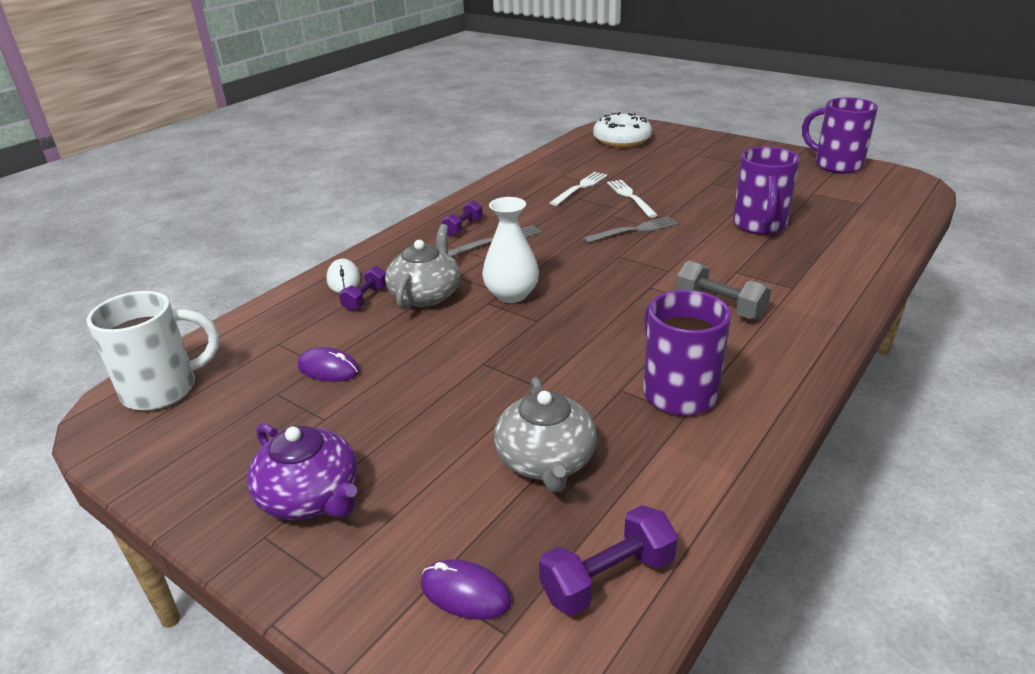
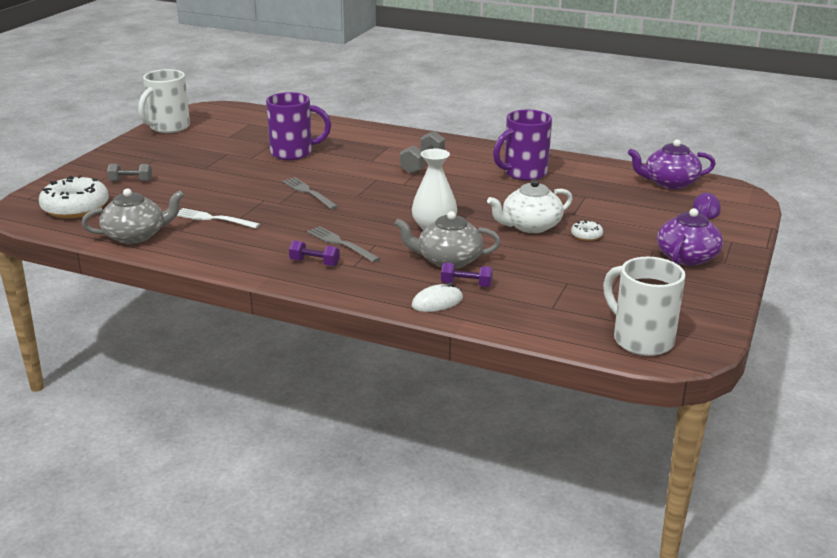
camera: 105 degrees left, 5 degrees down
purple mouse [298,347,360,382] -> none
grey teapot [494,377,597,492] -> grey teapot moved to [82,189,184,244]
purple dumbbell [539,505,678,616] -> purple teapot [628,139,716,189]
white fork [607,180,657,218] -> none
purple mug [802,97,878,174] -> white mug [138,69,190,133]
none -> grey dumbbell [107,164,152,181]
none -> white teapot [487,179,573,233]
none -> white donut [571,220,603,241]

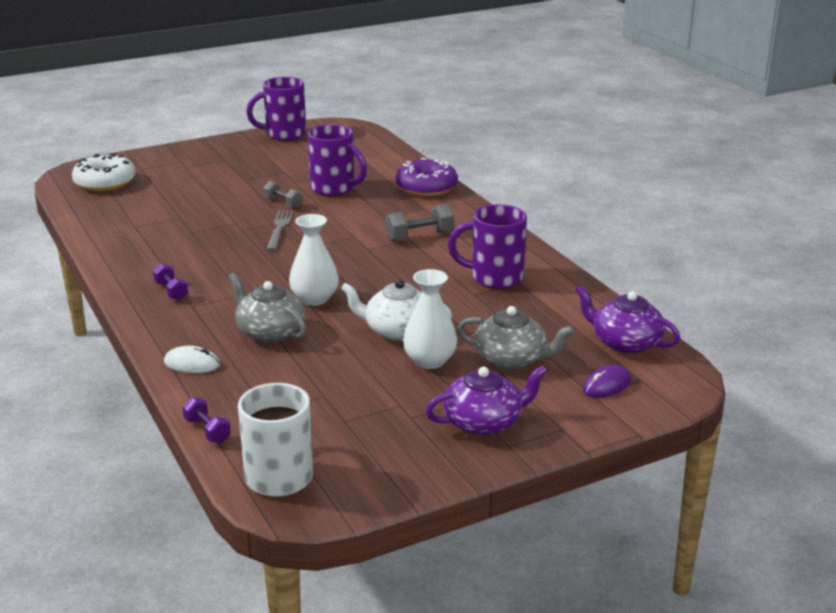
camera: 40 degrees right, 0 degrees up
grey teapot [82,189,184,244] -> grey teapot moved to [457,306,574,370]
grey dumbbell [107,164,152,181] -> grey dumbbell moved to [263,181,303,208]
white mug [138,69,190,133] -> purple mug [246,77,306,141]
white fork [177,208,260,229] -> none
grey fork [307,226,380,262] -> none
purple dumbbell [441,263,493,287] -> purple dumbbell moved to [182,397,231,443]
white donut [571,220,603,241] -> white vase [403,269,457,369]
none -> purple donut [396,158,458,197]

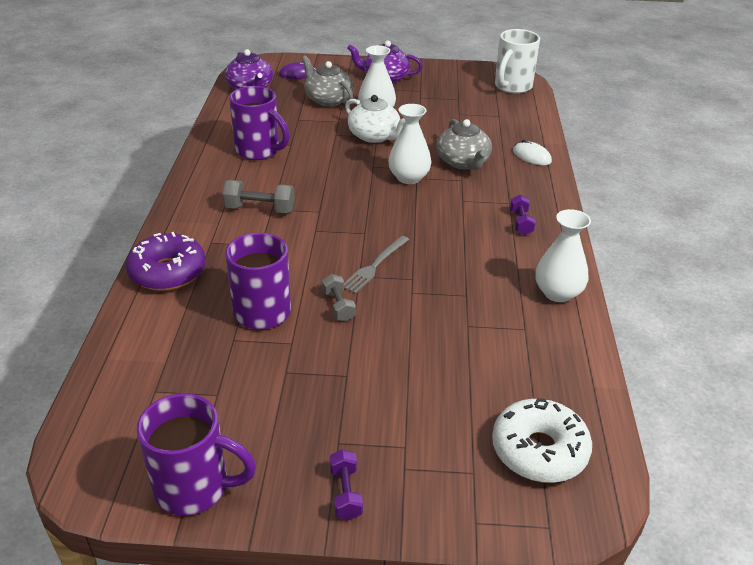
camera: 150 degrees left, 10 degrees up
purple dumbbell [182,397,231,443] -> purple dumbbell moved to [330,449,363,520]
none -> white vase [535,209,591,302]

